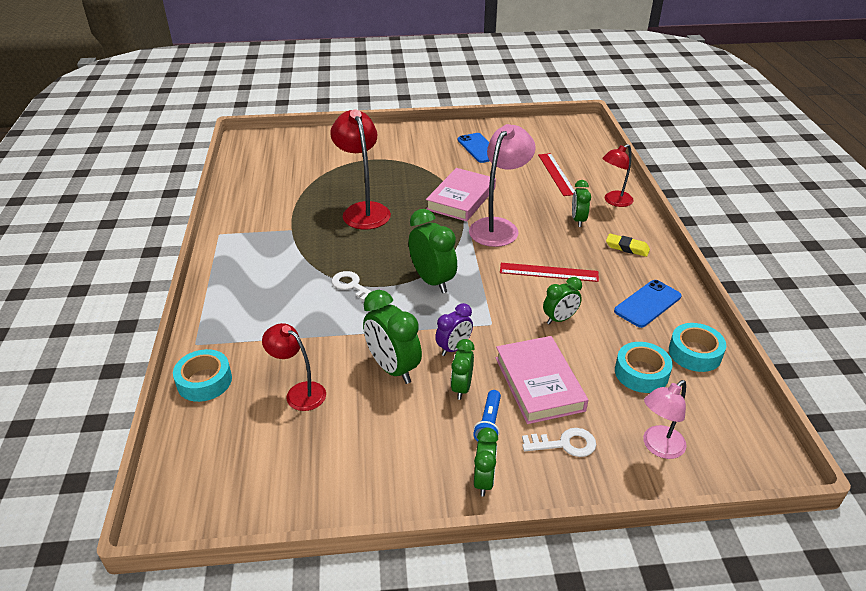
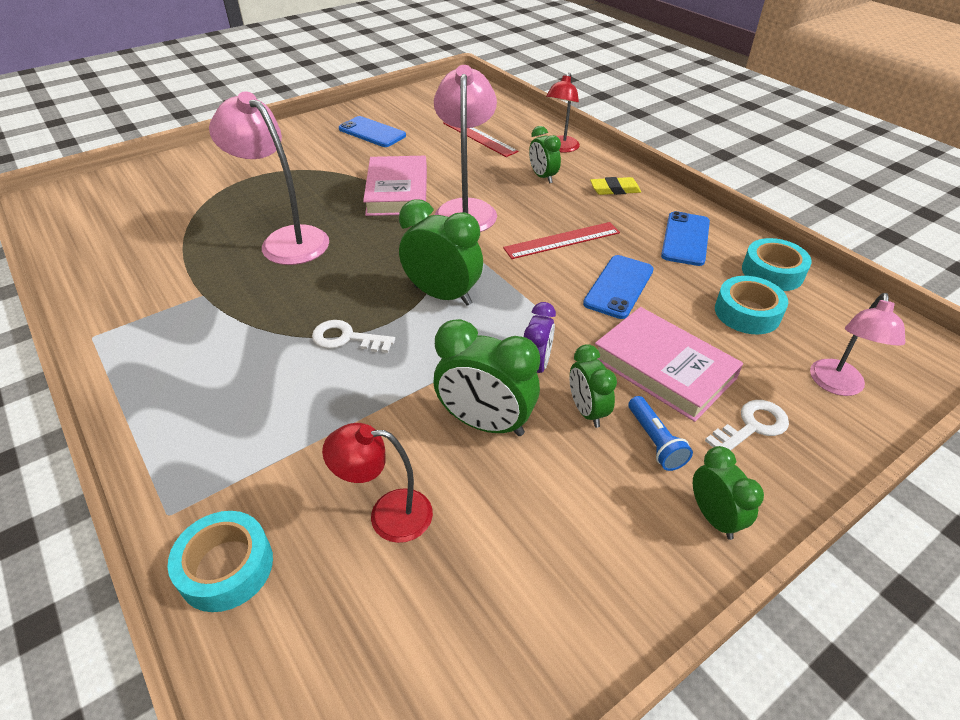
camera: 30 degrees left, 5 degrees up
red lamp [330,109,391,230] -> pink lamp [209,91,329,265]
green clock [543,277,582,324] -> blue phone [583,255,654,319]

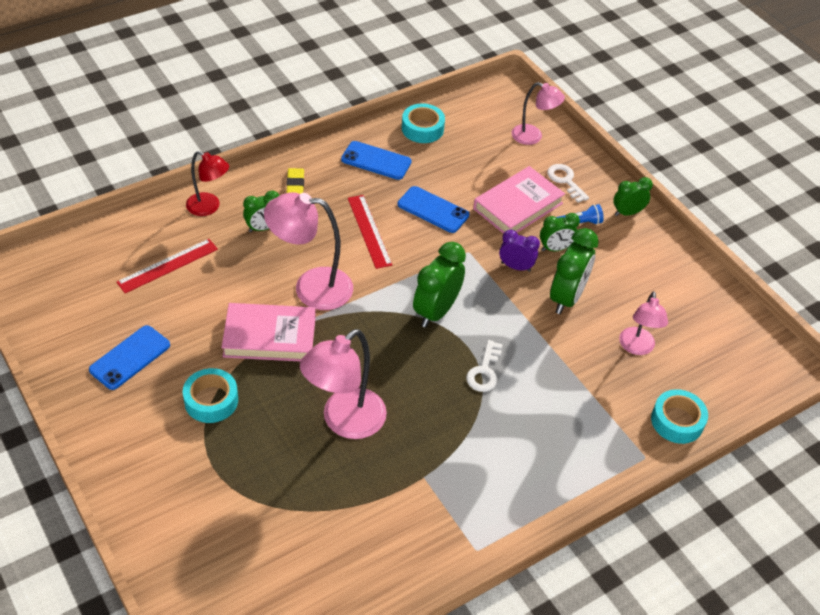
camera: 90 degrees left, 5 degrees up
red lamp [322,423,433,543] -> pink lamp [619,291,668,355]
turquoise tape [715,276,788,334] -> turquoise tape moved to [183,368,238,423]

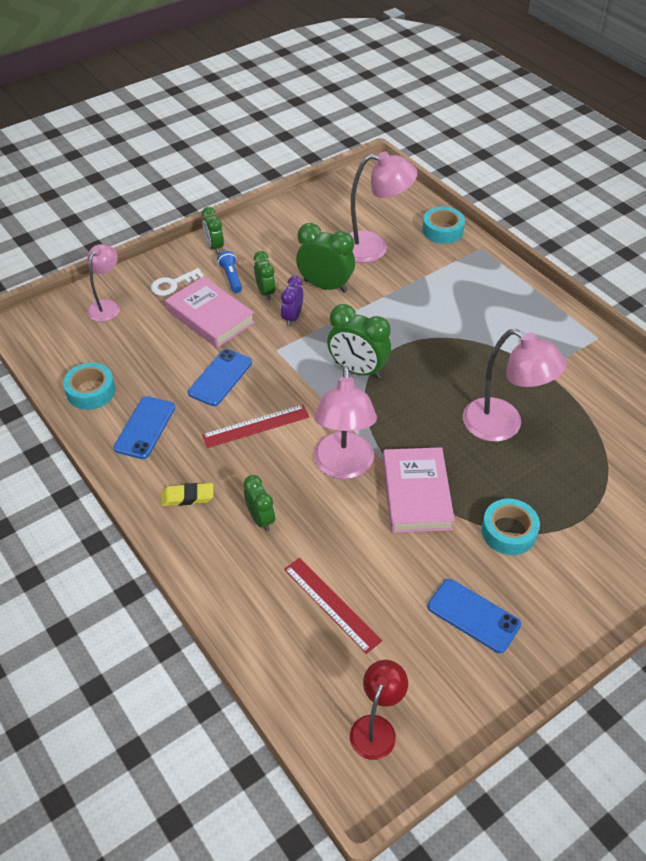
camera: 90 degrees left, 0 degrees up
red lamp [186,151,229,216] -> red lamp moved to [350,660,408,760]
white key [466,340,503,392] -> none
pink lamp [619,291,668,355] -> pink lamp [349,151,417,263], size x1.63

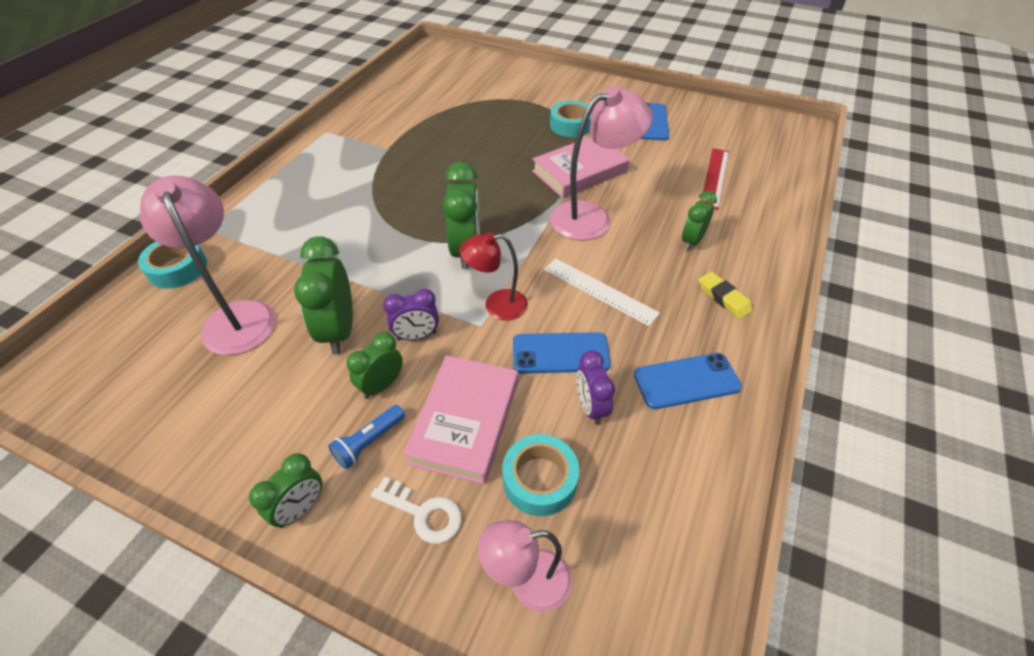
camera: 120 degrees left, 0 degrees up
turquoise tape [63,363,116,410] -> turquoise tape moved to [503,434,579,516]
red ruler [202,404,310,448] -> white ruler [544,258,660,326]
red lamp [350,660,408,760] -> red lamp moved to [459,232,528,320]
pink lamp [463,329,567,442] -> none
none -> purple clock [576,350,615,425]

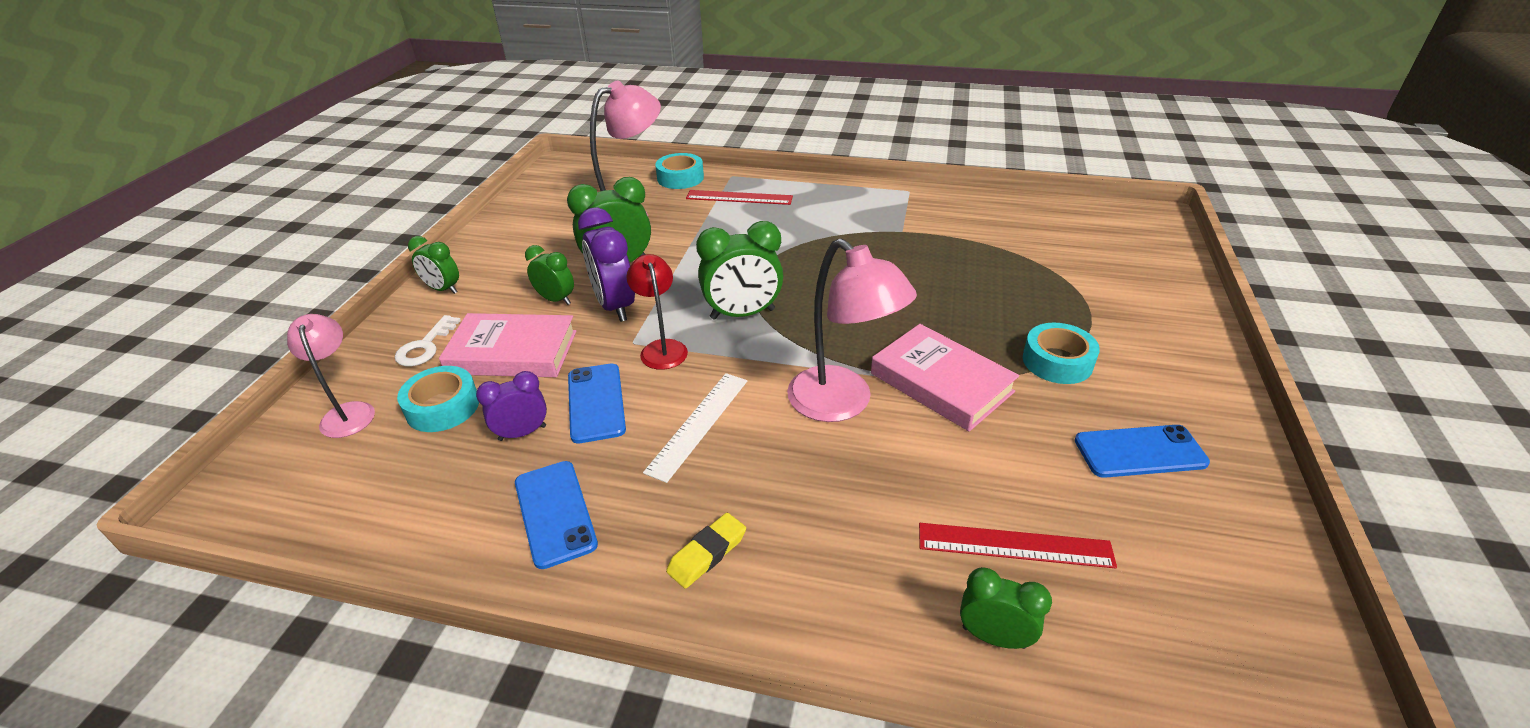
camera: 80 degrees right, 10 degrees down
blue flashlight [328,405,405,469] -> none
purple clock [383,289,439,340] -> purple clock [578,207,635,322], size x1.65
green clock [682,191,717,251] -> green clock moved to [960,567,1052,649]
none -> red ruler [686,190,793,205]

